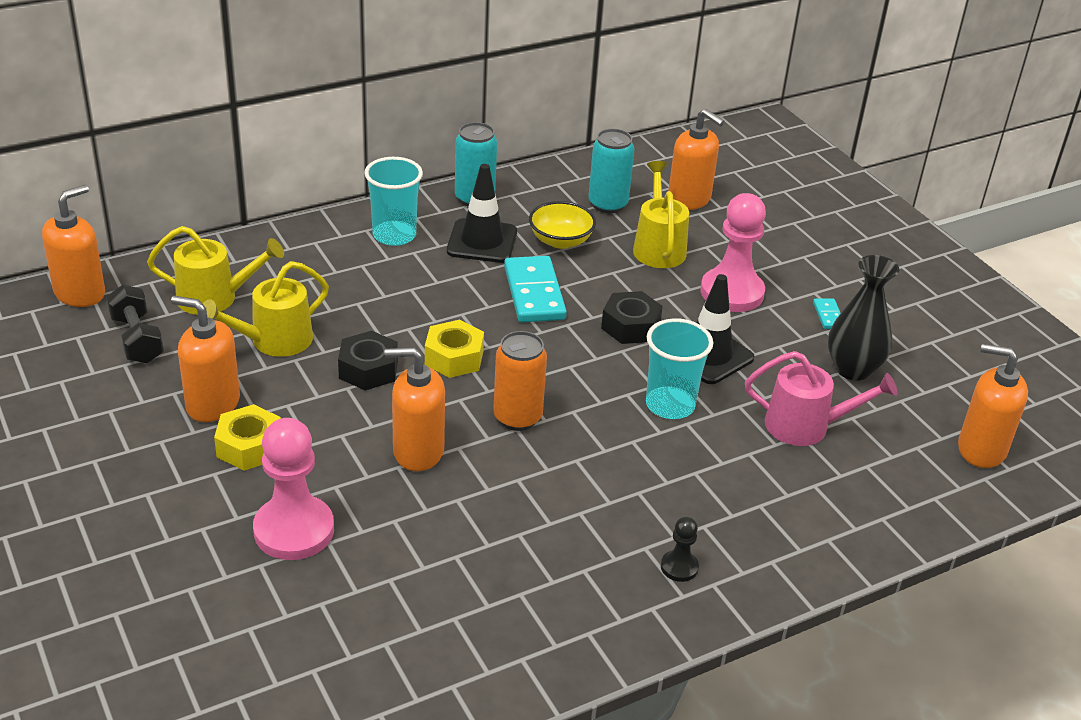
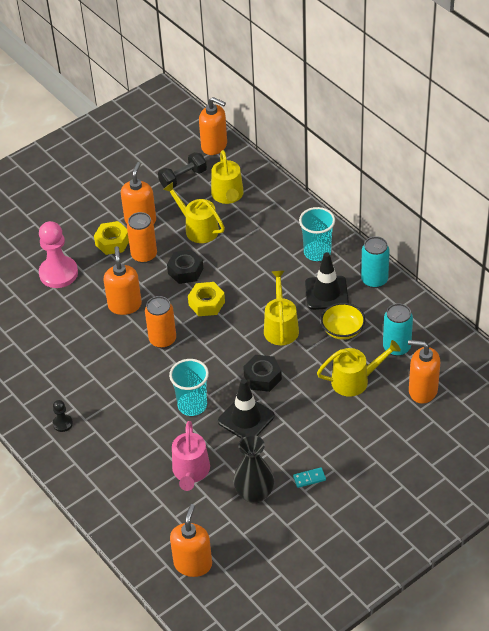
camera: 85 degrees right, 10 degrees up
turquoise domino [504,256,567,322] -> yellow watering can [264,271,299,345]
orange soap dispenser [668,109,724,210] -> orange soap dispenser turned 75 degrees clockwise [408,340,440,404]
pink pawn [701,193,766,312] -> none
none -> orange can [127,212,157,263]

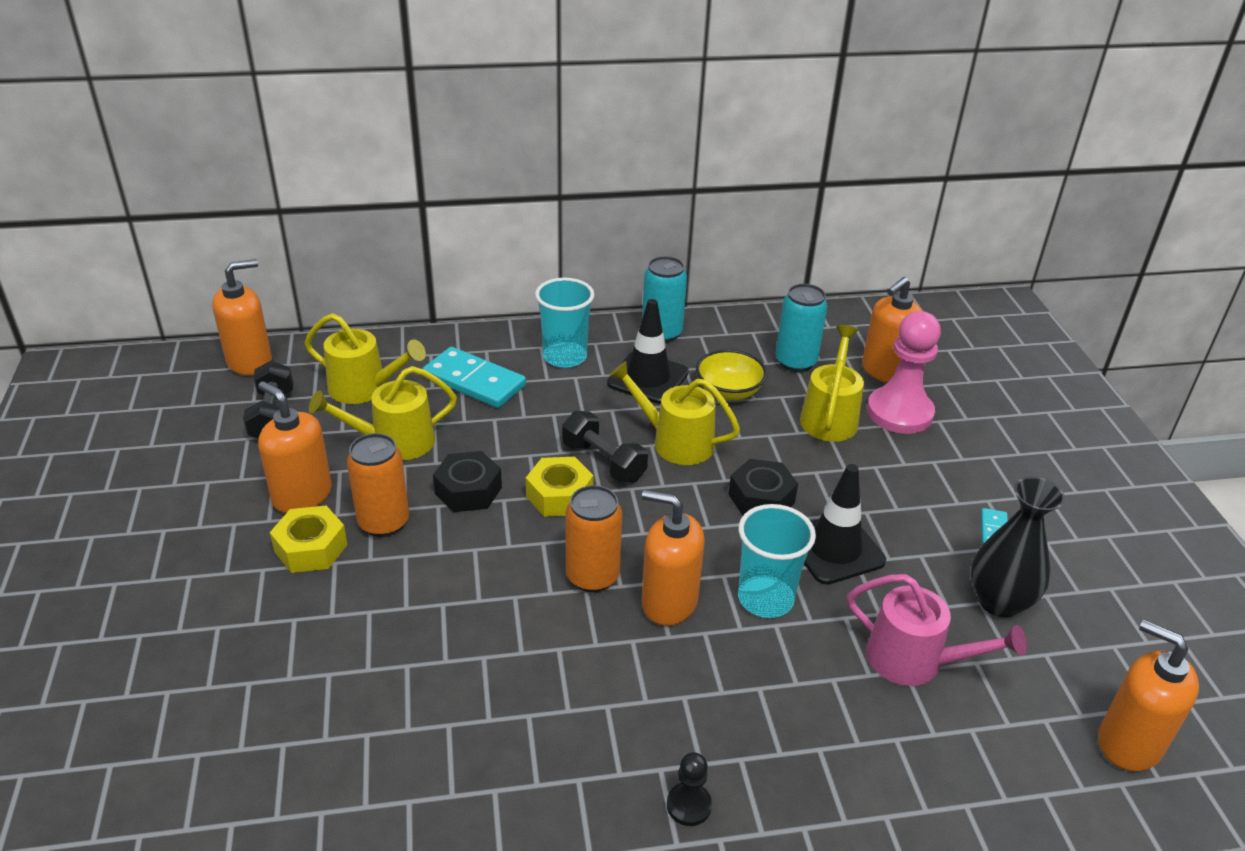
camera: 65 degrees left, 10 degrees down
pink pawn [39,221,78,288] -> pink pawn moved to [867,311,941,434]
orange soap dispenser [103,246,142,315] -> orange soap dispenser moved to [642,490,705,626]
none -> turquoise domino [423,347,526,408]
none -> black dumbbell [562,411,648,483]

